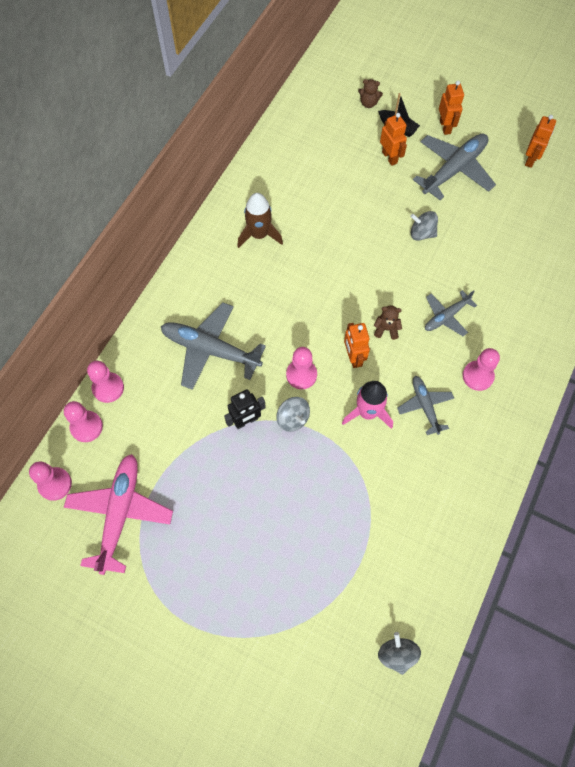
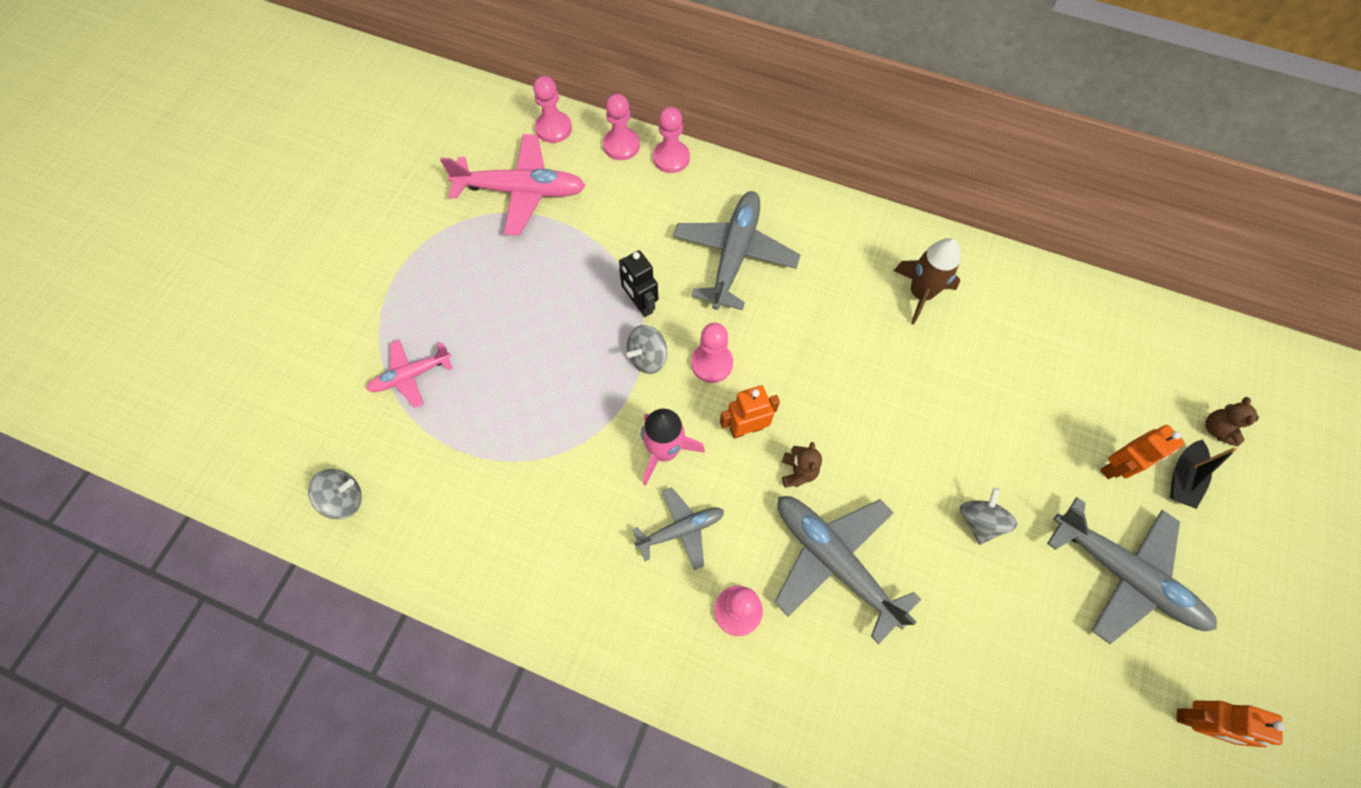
camera: 85 degrees right, 0 degrees up
grey plane [425,290,477,336] -> grey plane [774,496,921,644], size x1.75
orange robot [439,81,464,135] -> none
none -> pink plane [366,340,452,408]

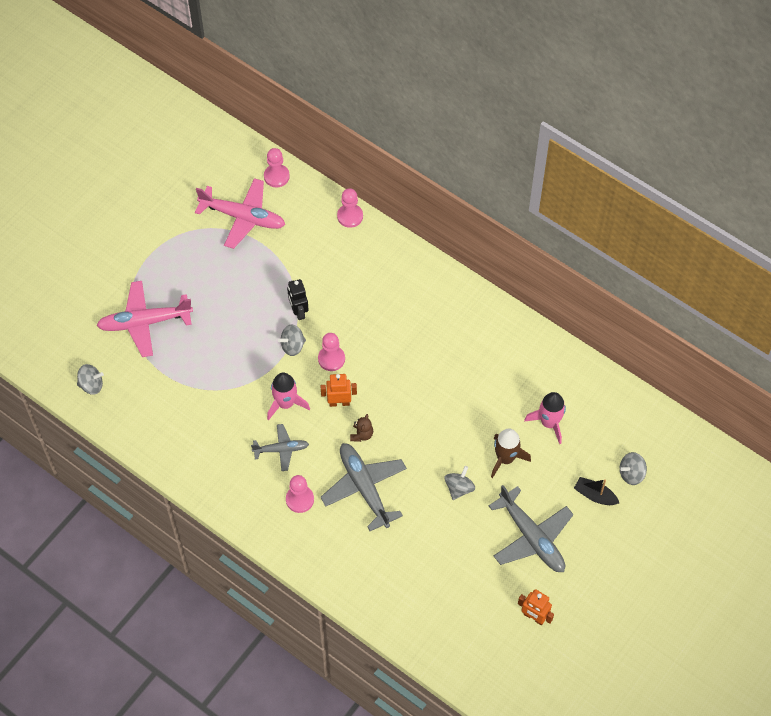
camera: 15 degrees right, 5 degrees down
pink plane [366,340,452,408] -> pink plane [96,281,193,357], size x1.75
pink pawn [603,94,640,160] -> none
grey plane [673,191,800,310] -> none
brown rocket [894,238,960,325] -> brown rocket moved to [491,429,531,478]
orange robot [1100,425,1184,479] -> none
black boat [1170,439,1237,509] -> black boat turned 75 degrees clockwise [574,477,619,505]
brown teddy bear [1205,397,1259,446] -> grey spinning top [620,452,647,485]
none -> pink rocket [524,392,566,444]

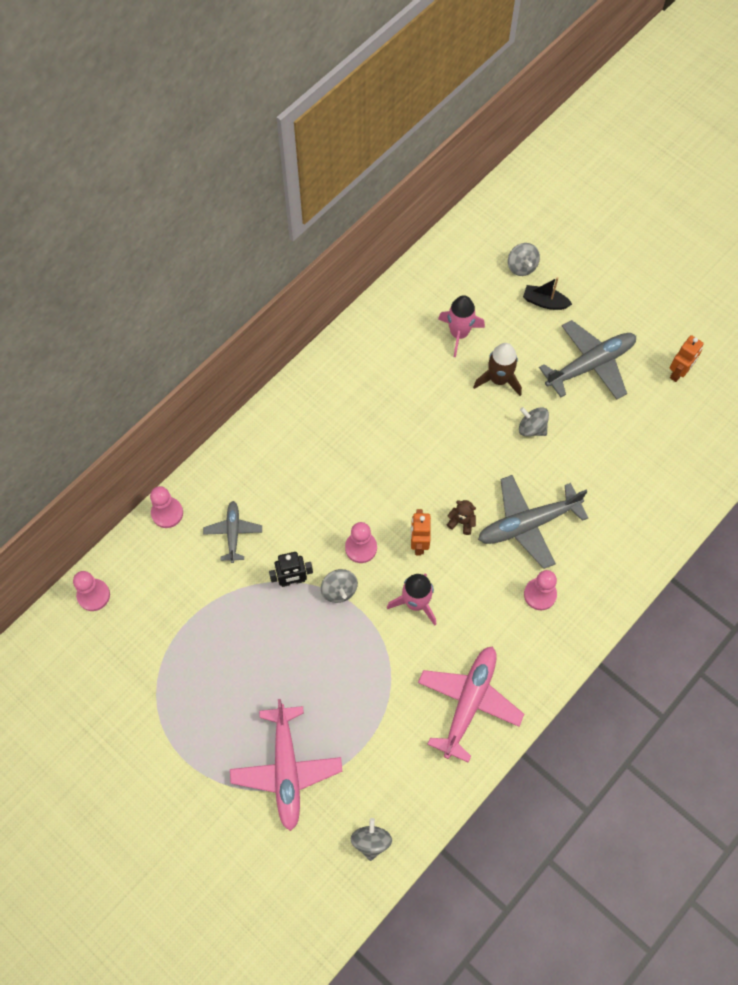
camera: 85 degrees left, 5 degrees up
pink plane [195,178,285,249] -> pink plane moved to [418,646,524,763]
grey plane [251,424,309,471] -> grey plane moved to [203,501,262,563]
black boat [574,477,619,505] -> black boat turned 75 degrees clockwise [523,277,572,310]

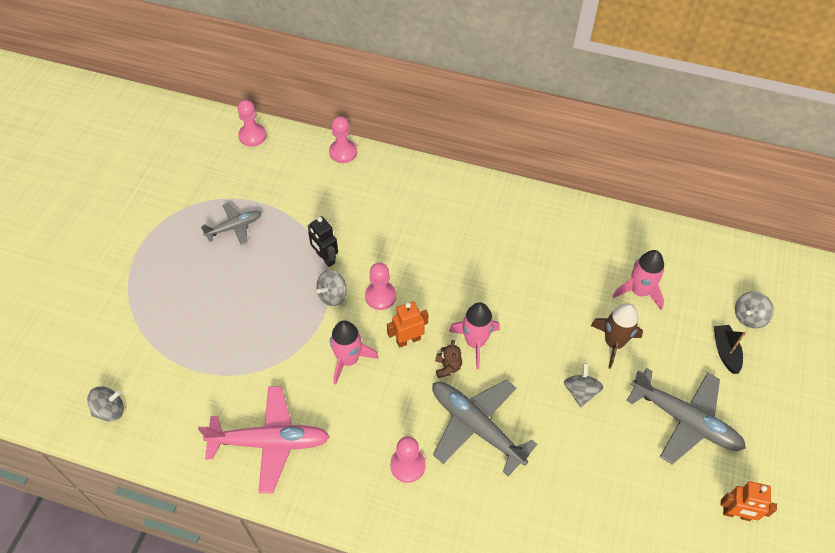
camera: 65 degrees right, 10 degrees down
grey plane [203,501,262,563] -> grey plane moved to [201,203,262,245]
pink plane [230,699,342,831] -> none
none -> pink rocket [449,302,500,369]

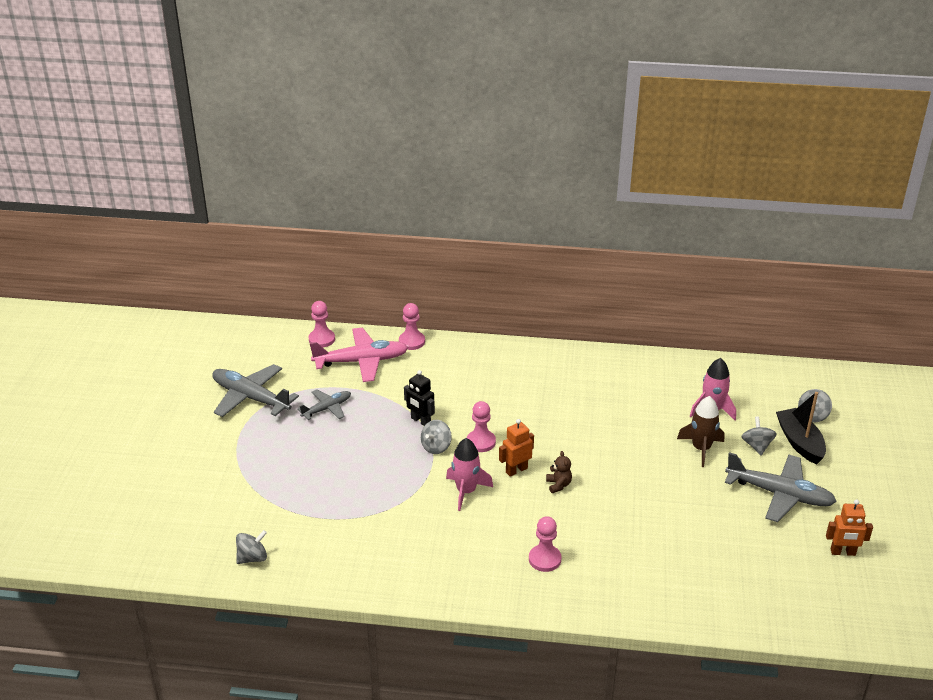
camera: 10 degrees left, 20 degrees down
pink plane [198,386,330,493] -> pink plane moved to [310,328,408,382]
grey plane [432,380,538,476] -> grey plane moved to [212,364,299,417]
pink rocket [449,302,500,369] -> none
grey spinning top [564,363,603,407] -> grey spinning top moved to [741,416,777,455]
black boat [714,325,746,374] -> black boat [776,392,826,464], size x1.54

